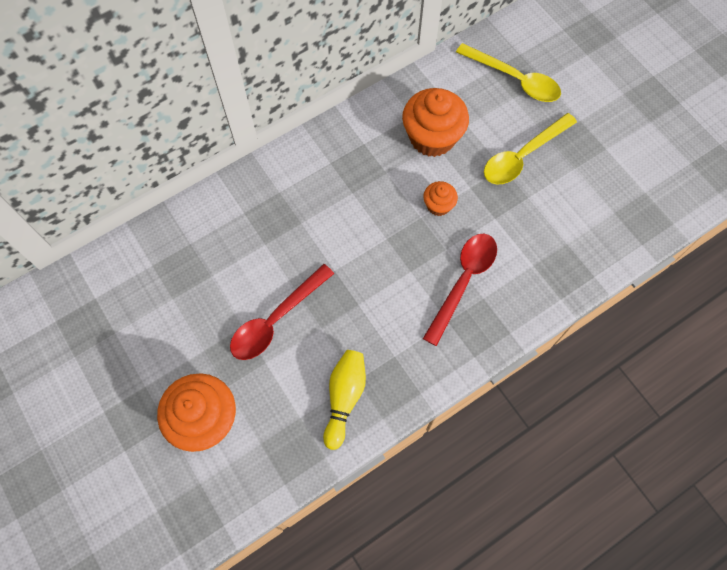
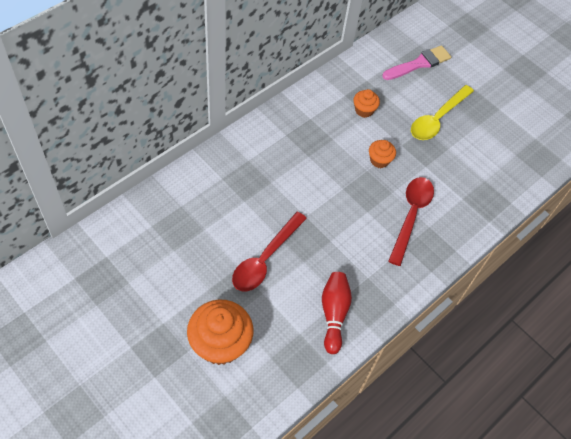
camera: 15 degrees left, 10 degrees down
yellow bowling pin [323,350,366,450] -> red bowling pin [322,272,352,354]
orange cupcake [402,88,469,157] -> orange cupcake [353,89,380,118], size x0.51
yellow spoon [456,43,561,102] -> pink brush [382,45,451,80]

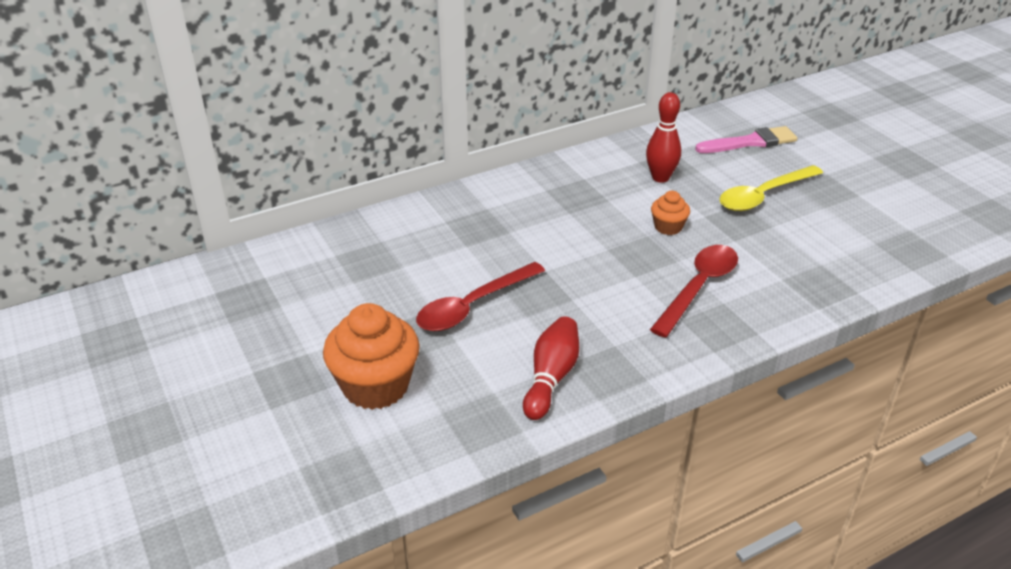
camera: 20 degrees right, 20 degrees down
orange cupcake [353,89,380,118] -> red bowling pin [646,92,681,183]

